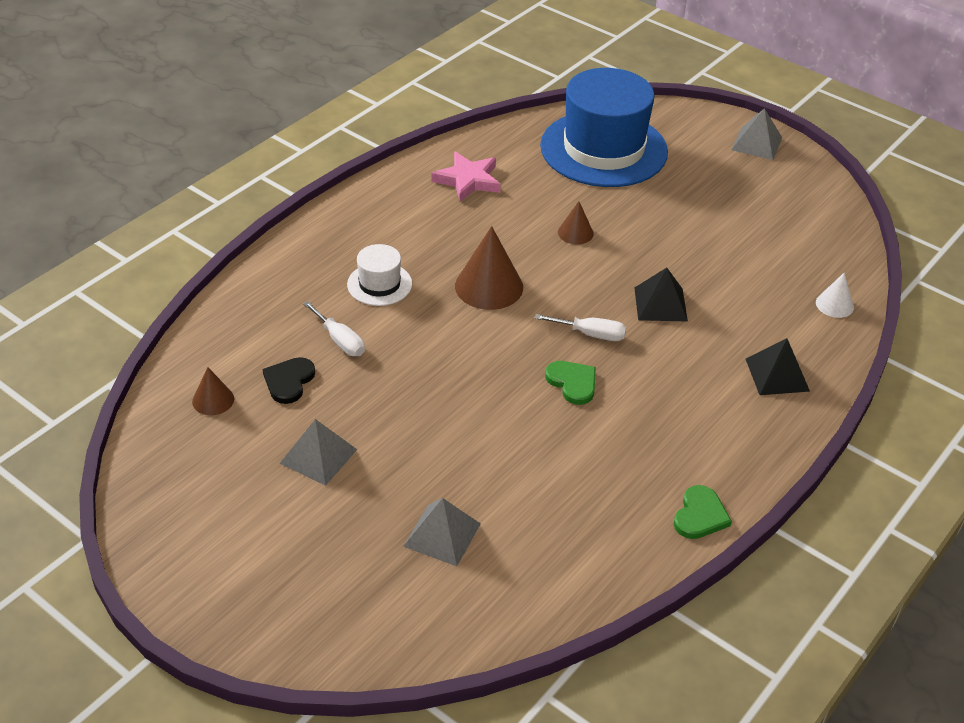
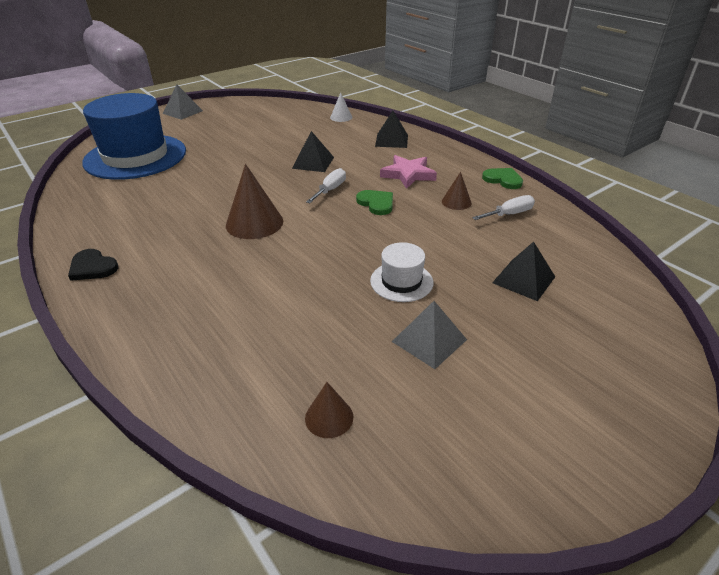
camera: 75 degrees left, 5 degrees down
black heart [263,357,315,404] -> black heart moved to [68,249,118,281]
white screwdriver [303,301,365,356] -> white screwdriver moved to [472,195,535,220]
white hat [347,244,412,306] -> white hat moved to [370,242,433,302]
grey pyramid [403,498,481,566] -> black pyramid [492,242,555,301]
pink star [432,152,501,202] -> pink star moved to [380,155,437,189]
green heart [545,361,596,405] -> green heart turned 75 degrees clockwise [356,190,393,215]
brown cone [558,201,594,245] -> brown cone moved to [442,172,472,210]

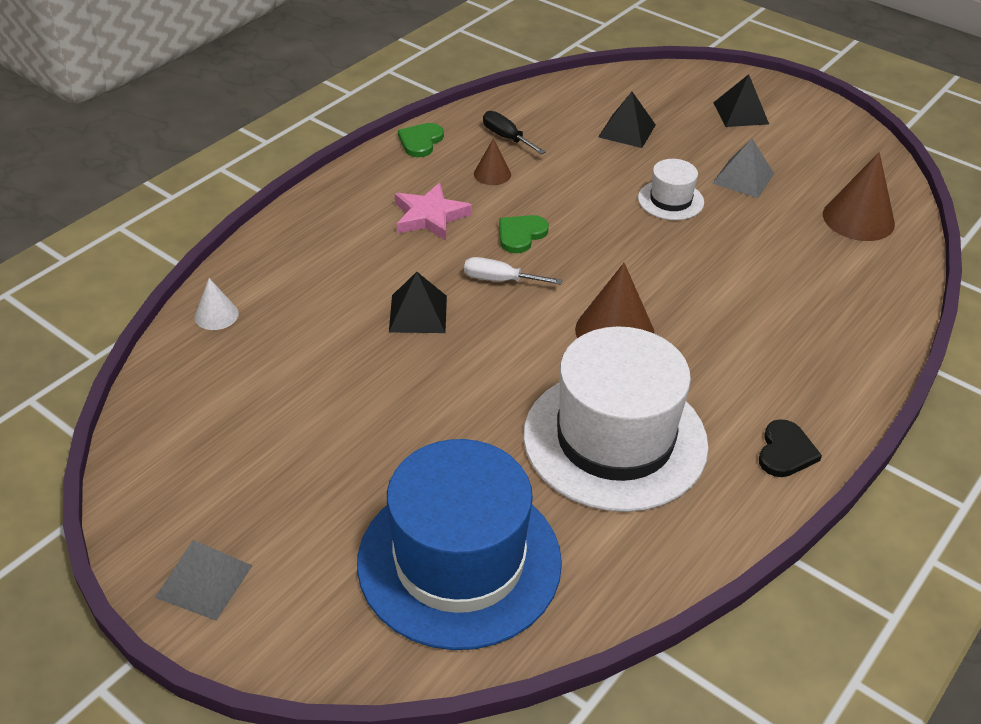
camera: 105 degrees left, 5 degrees up
brown cone [305,382,353,438] -> brown cone [823,152,895,241], size x1.82
black pyramid [375,111,408,148] -> black pyramid moved to [713,74,769,127]
white screwdriver [472,195,535,220] -> black screwdriver [483,111,546,154]
none -> white hat [523,326,709,512]

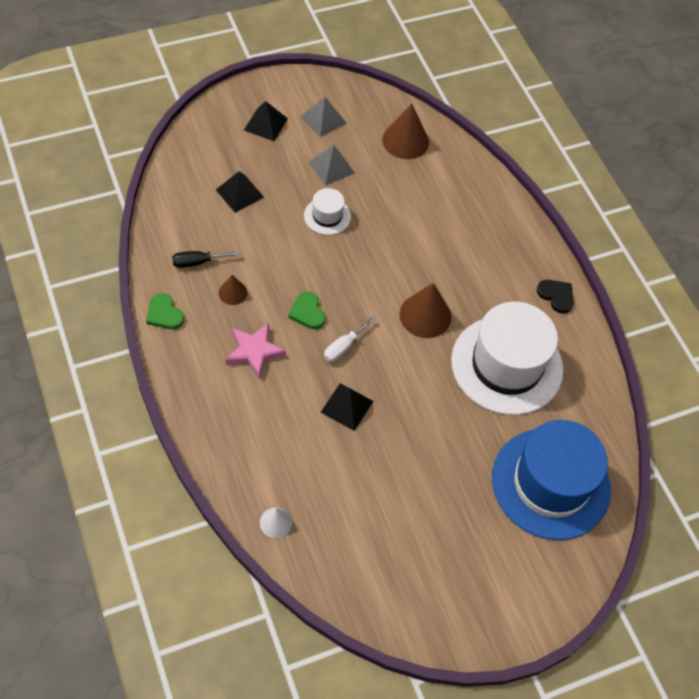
camera: 65 degrees left, 15 degrees up
grey pyramid [155,540,253,621] -> grey pyramid moved to [301,97,346,137]

